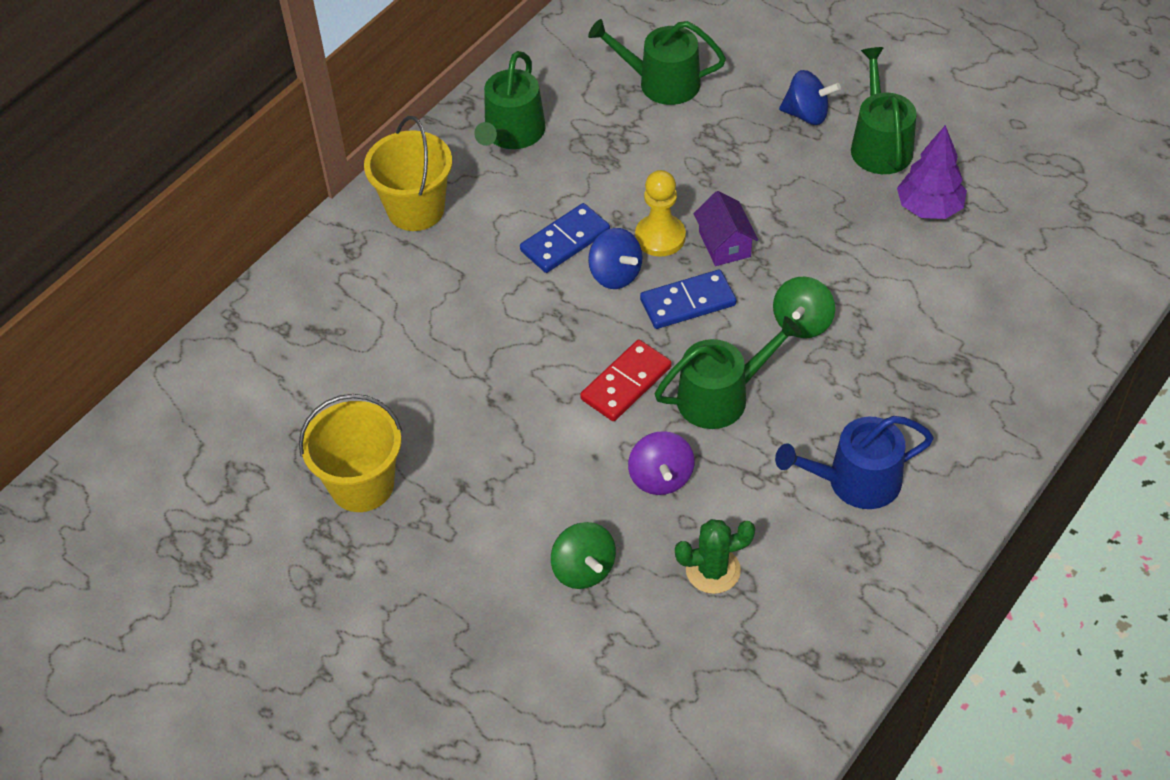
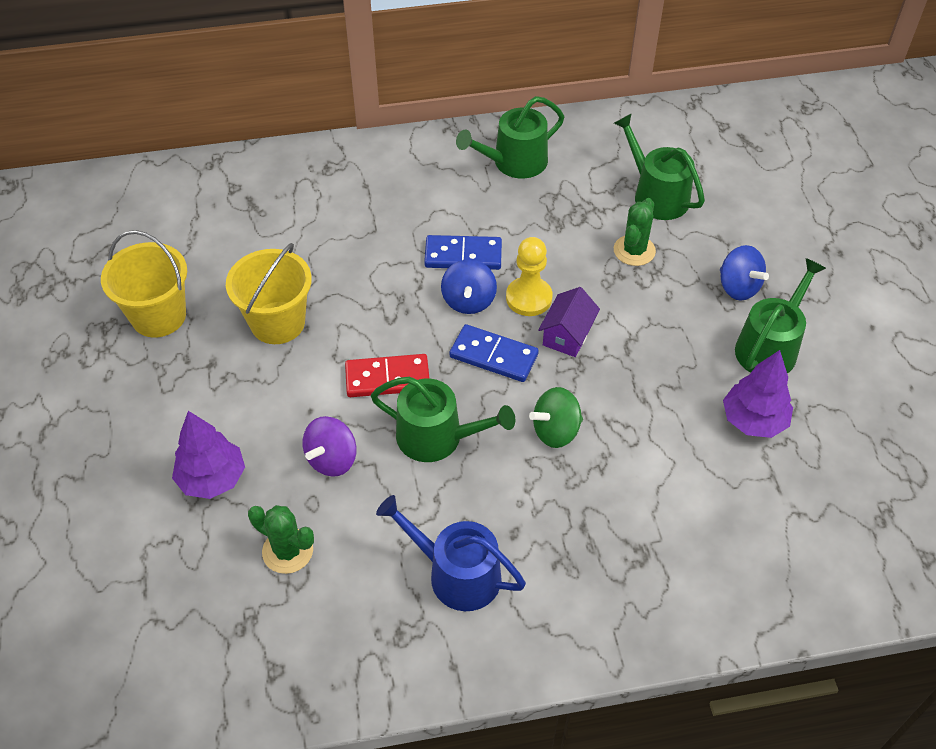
camera: 40 degrees right, 0 degrees up
yellow bucket [364,116,452,231] -> yellow bucket moved to [226,243,312,344]
green spinning top [551,522,616,589] -> purple tree [172,411,245,499]
none -> green cactus [614,198,656,266]

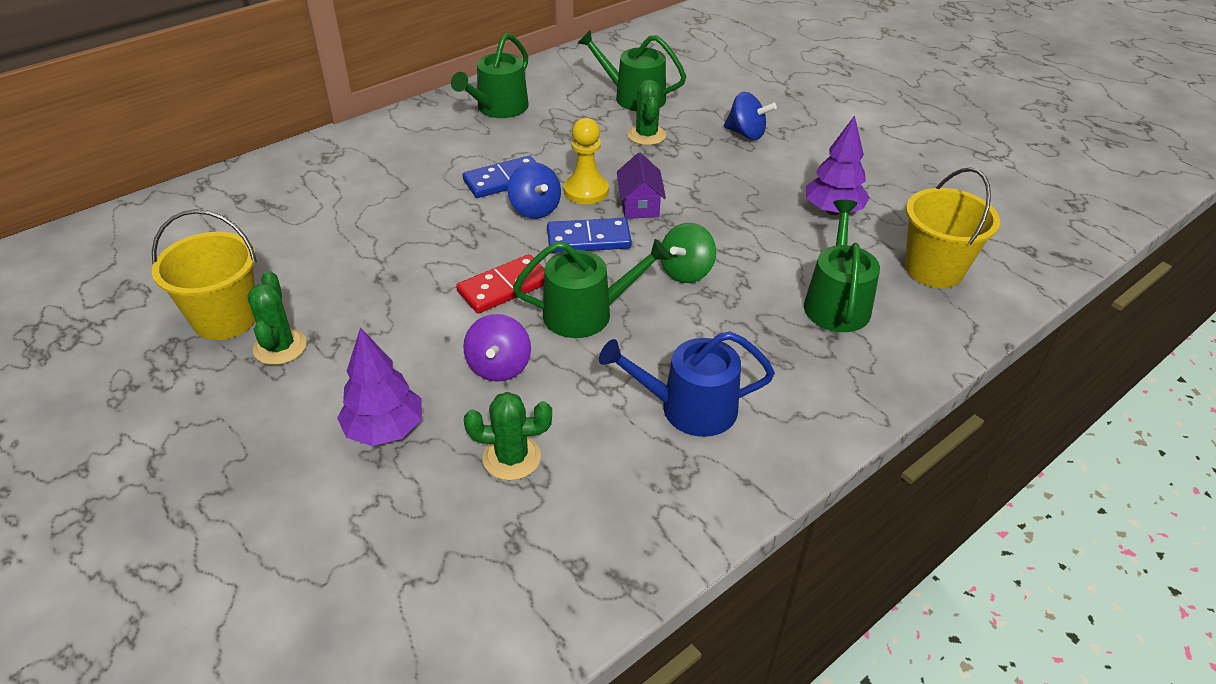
camera: 30 degrees left, 10 degrees down
yellow bucket [226,243,312,344] -> yellow bucket moved to [905,167,1000,288]
green watering can [735,258,826,373] -> green watering can moved to [804,200,880,332]
none -> green cactus [248,271,307,365]

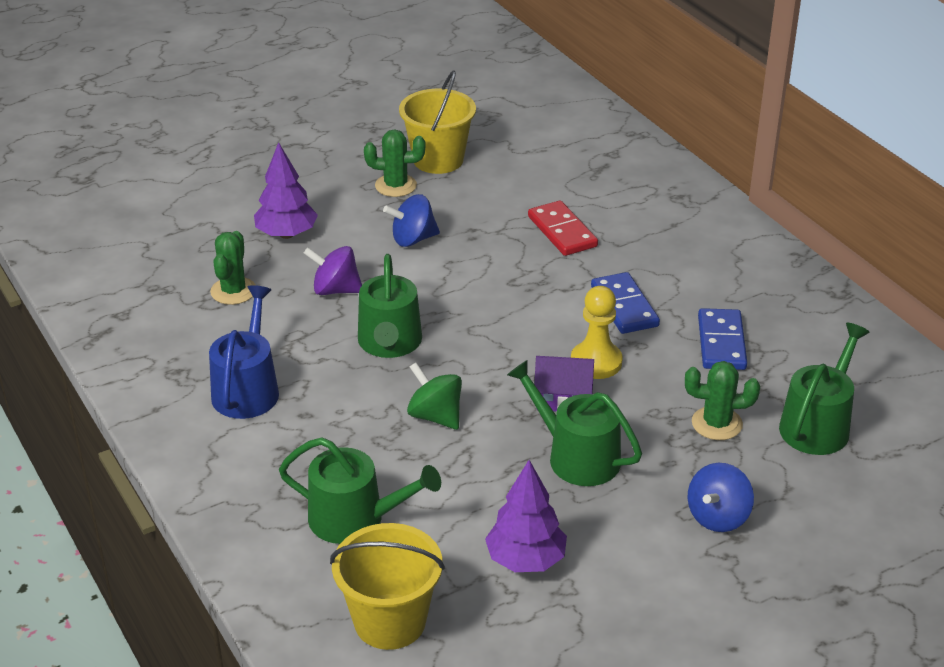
camera: 100 degrees right, 5 degrees down
green watering can [451,33,529,118] -> green watering can moved to [507,360,642,486]
red domino [456,254,545,314] -> red domino moved to [528,201,598,256]
blue spinning top [508,162,561,219] -> blue spinning top moved to [383,194,440,247]
blue domino [547,218,632,253] -> blue domino moved to [698,308,747,370]

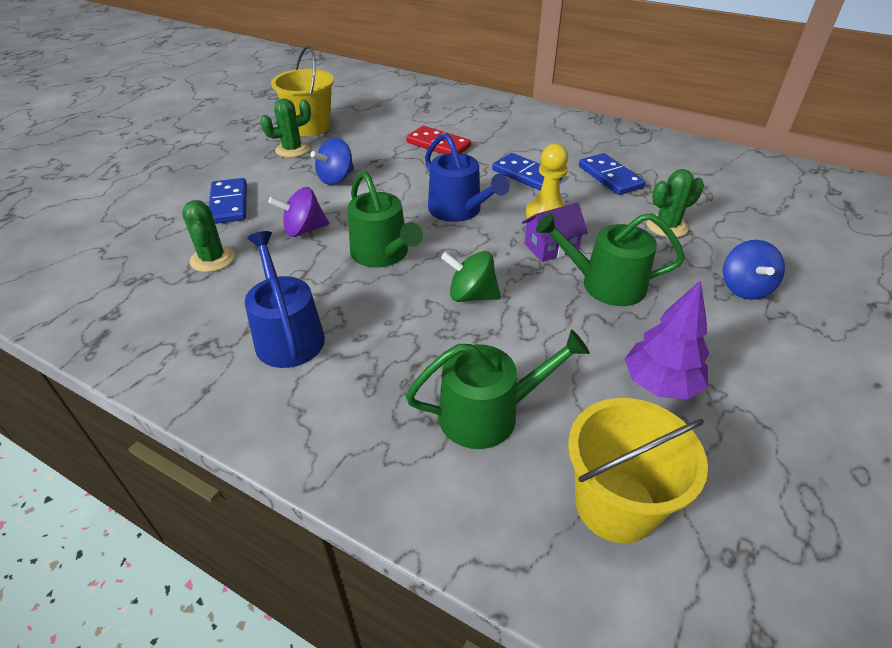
camera: 30 degrees left, 5 degrees up
purple tree [254,142,318,239] -> blue domino [209,178,247,224]
green watering can [779,323,870,455] -> none
none -> blue watering can [425,133,510,222]

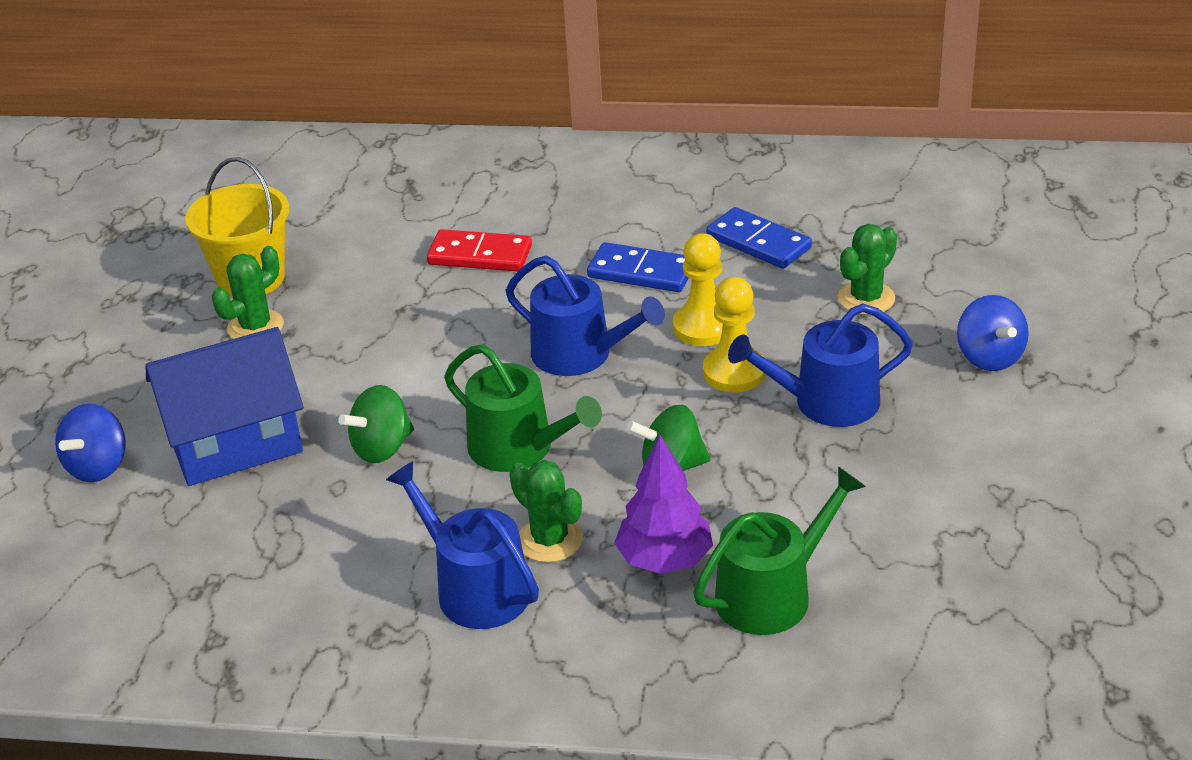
camera: 20 degrees left, 5 degrees down
green cactus [182,200,235,272] -> green cactus moved to [509,460,583,563]
blue domino [209,178,247,224] -> blue house [146,327,304,486]
purple spinning top [268,187,329,237] -> green spinning top [338,385,414,463]
blue spinning top [310,138,354,185] -> blue spinning top moved to [55,404,126,482]
purple house [522,203,588,262] -> yellow pawn [703,277,766,392]
green watering can [536,213,685,306] -> blue watering can [728,304,913,427]
yellow bucket [568,398,708,543] -> none
purple tree [625,280,709,400] -> purple tree moved to [614,435,713,574]

